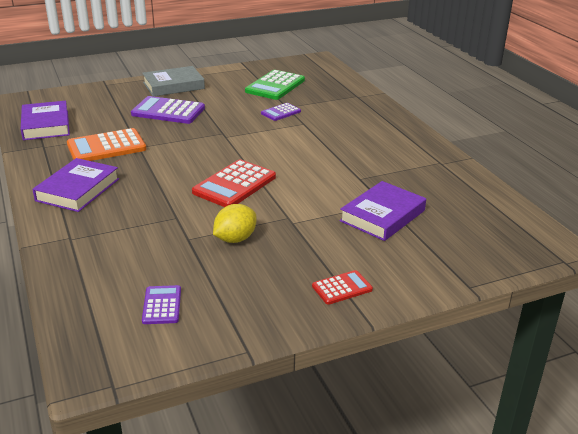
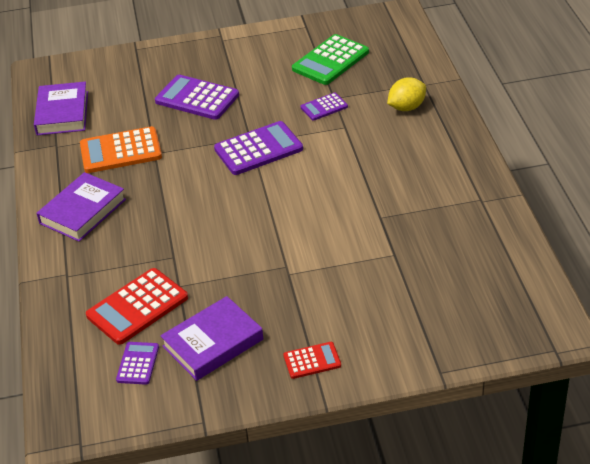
camera: 15 degrees right, 10 degrees up
grey book [142,66,205,96] -> none
red calculator [192,159,276,207] -> red calculator moved to [86,268,188,345]
yellow lemon [213,204,256,243] -> yellow lemon moved to [387,77,426,111]
purple book [340,181,426,241] -> purple book moved to [160,296,263,381]
none -> purple calculator [214,121,303,175]

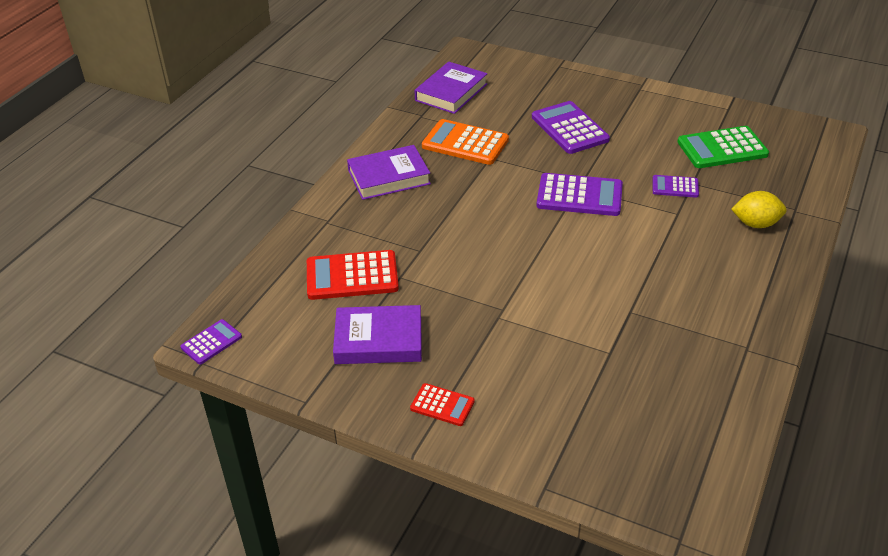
camera: 35 degrees right, 0 degrees up
purple calculator [116,342,159,385] -> purple calculator moved to [180,319,242,364]

